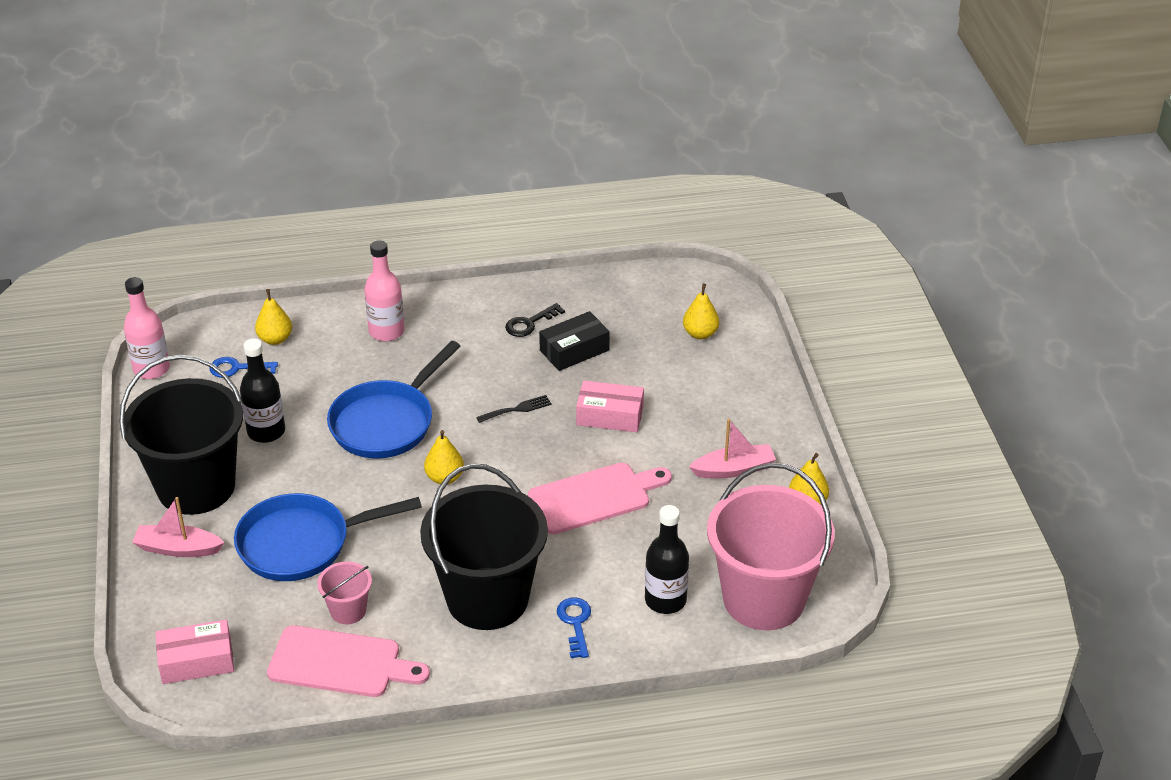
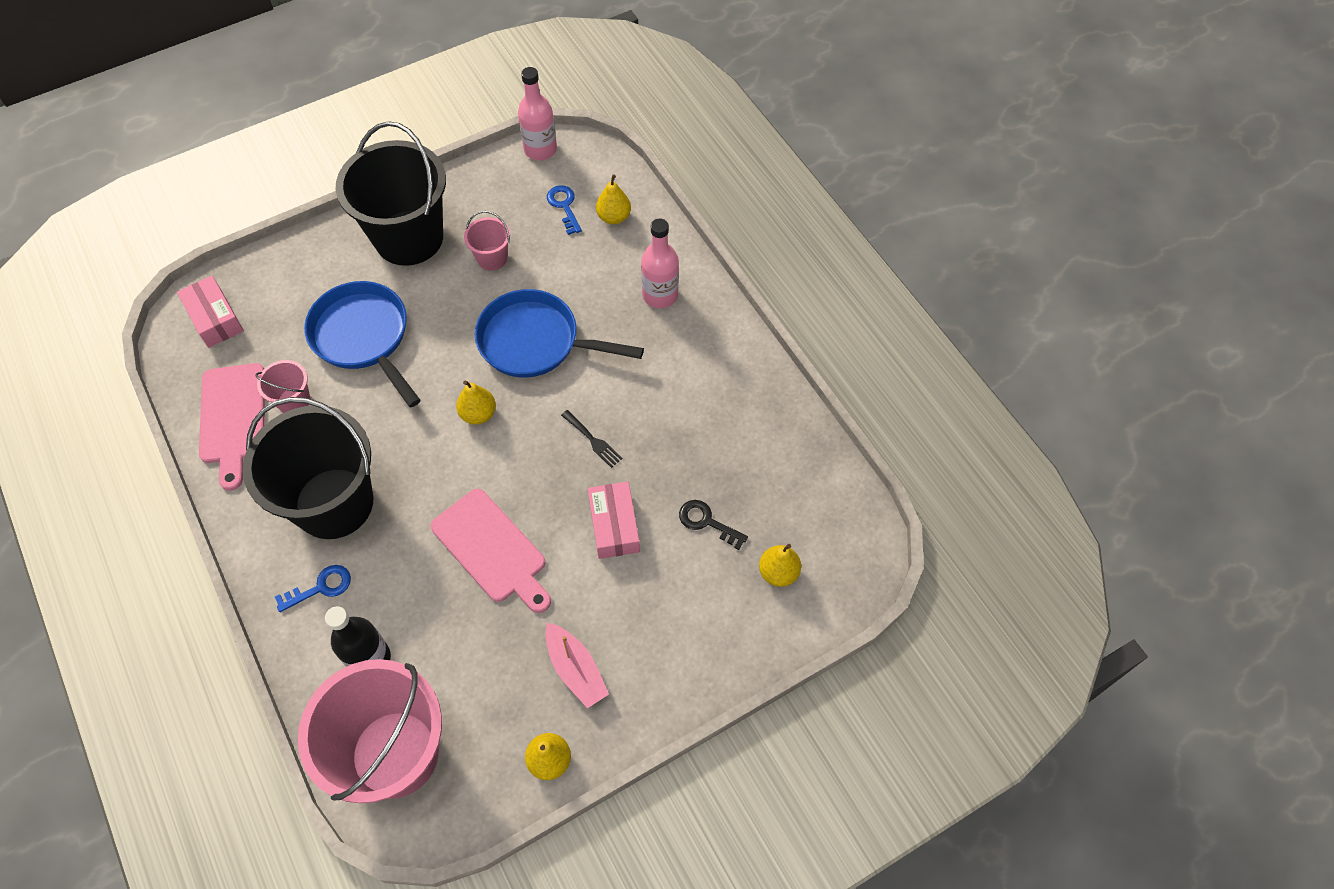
camera: 70 degrees right, 20 degrees up
pink boat [132,497,225,557] -> none
black bottle [240,338,285,443] -> pink bucket [464,211,510,271]
black key [505,303,565,337] -> black key moved to [679,500,748,550]
black box [539,311,610,371] -> none

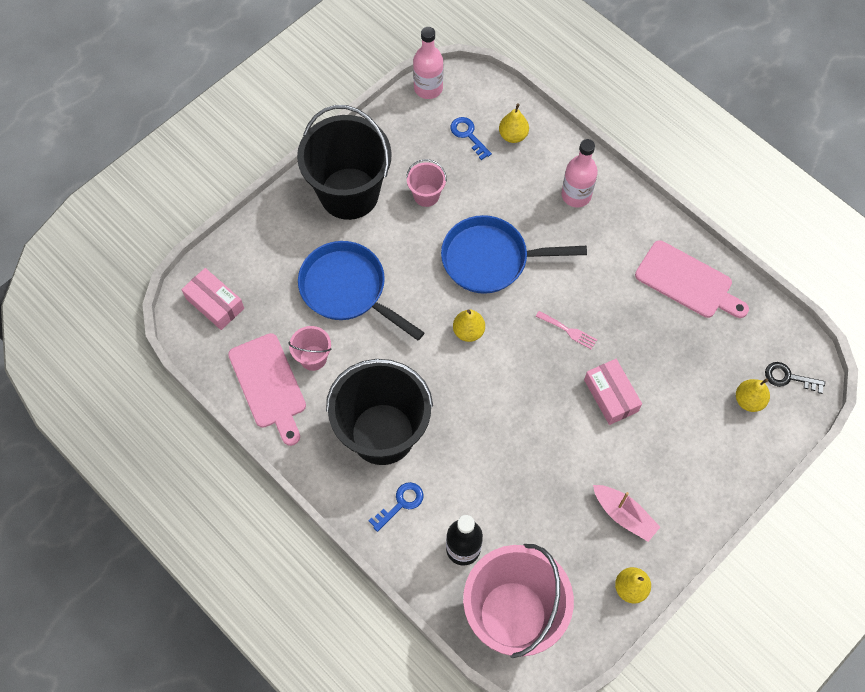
camera: 15 degrees left, 5 degrees up
pink cutting board [431,489,551,613] -> pink cutting board moved to [635,240,749,318]
black fork [561,410,623,468] -> pink fork [536,311,597,350]
black key [679,500,748,550] -> black key moved to [765,362,825,394]

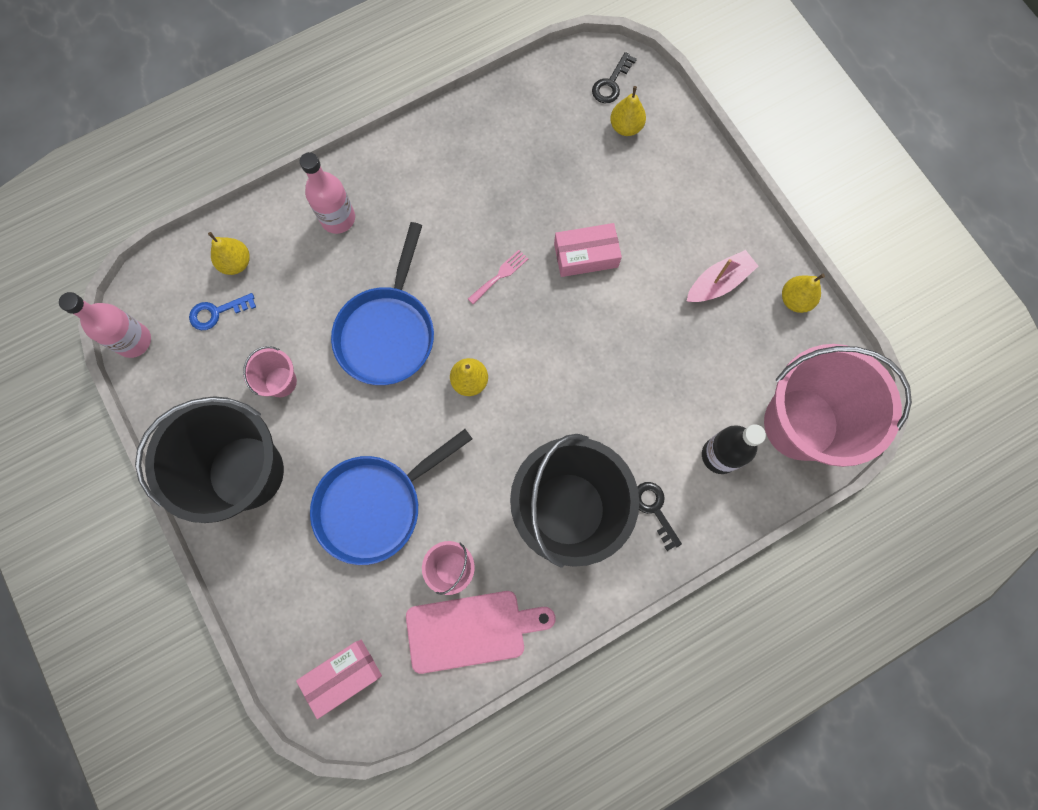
camera: 75 degrees left, 10 degrees up
blue key [369,482,424,532] -> black key [637,482,682,551]
pink cutting board [635,240,749,318] -> none

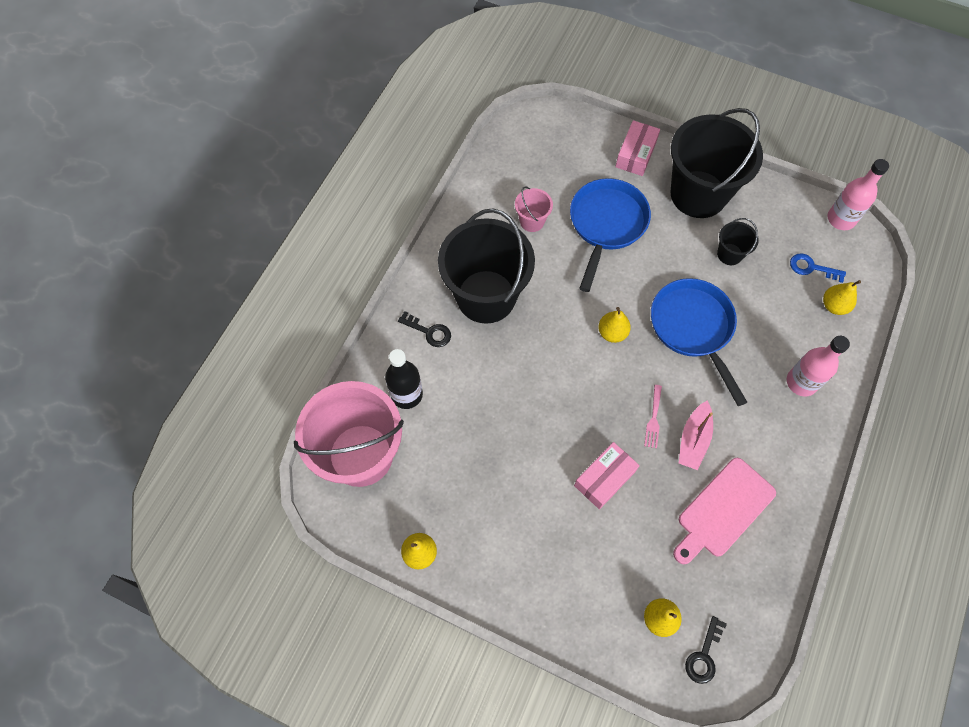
camera: 145 degrees right, 10 degrees down
blue key [189,293,256,330] -> blue key turned 105 degrees counterclockwise [790,254,846,283]
pink bucket [243,346,297,397] -> black bucket [717,218,759,265]
pink box [296,640,382,719] -> pink box moved to [615,120,660,176]
pink cutting board [406,591,555,674] -> pink cutting board moved to [673,458,776,564]
black key [592,52,637,103] -> black key turned 150 degrees counterclockwise [685,616,727,684]
pink boat [687,250,758,302] -> pink boat moved to [679,400,713,470]

